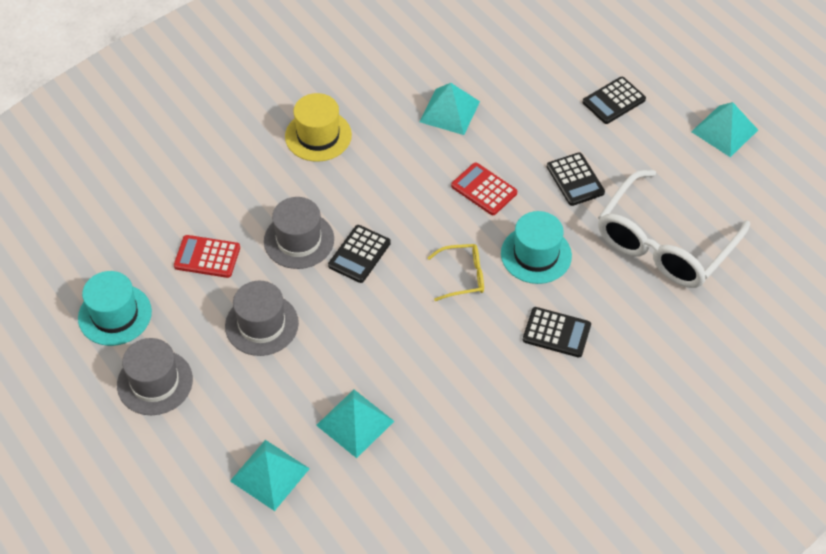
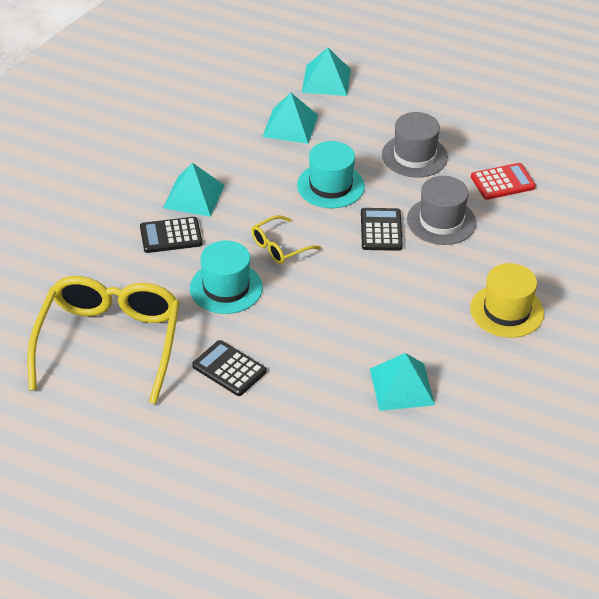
camera: 150 degrees right, 10 degrees down
turquoise hat [78,271,152,346] -> turquoise hat moved to [297,141,365,208]
grey hat [117,338,193,415] -> none
red calculator [451,162,517,215] -> none
black calculator [583,77,646,124] -> none
white glasses [598,170,750,288] -> yellow glasses [27,276,180,404]
turquoise pyramid [691,102,758,157] -> turquoise pyramid moved to [163,163,224,217]

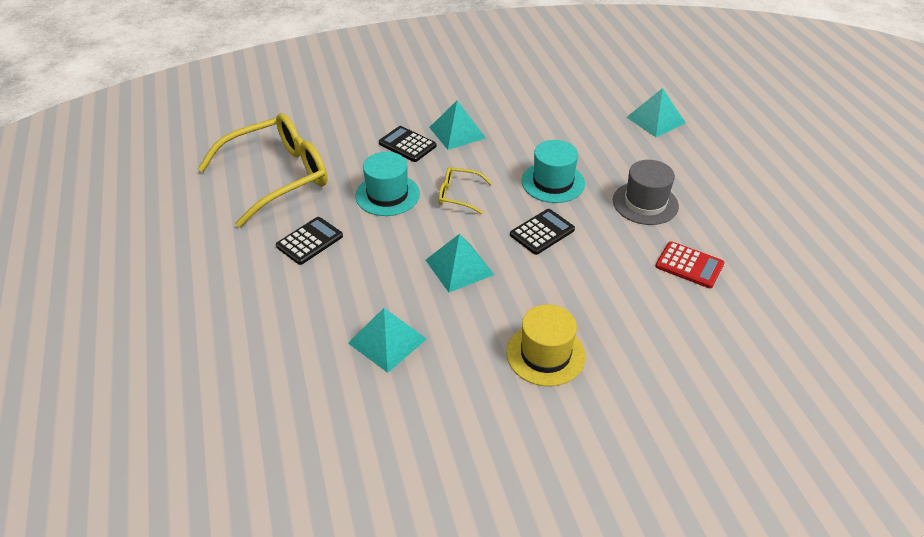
camera: 50 degrees right, 0 degrees up
black calculator [192,340,266,396] -> black calculator turned 45 degrees clockwise [276,217,343,265]
turquoise pyramid [262,93,318,144] -> turquoise pyramid moved to [426,234,494,293]
grey hat [407,176,476,245] -> none

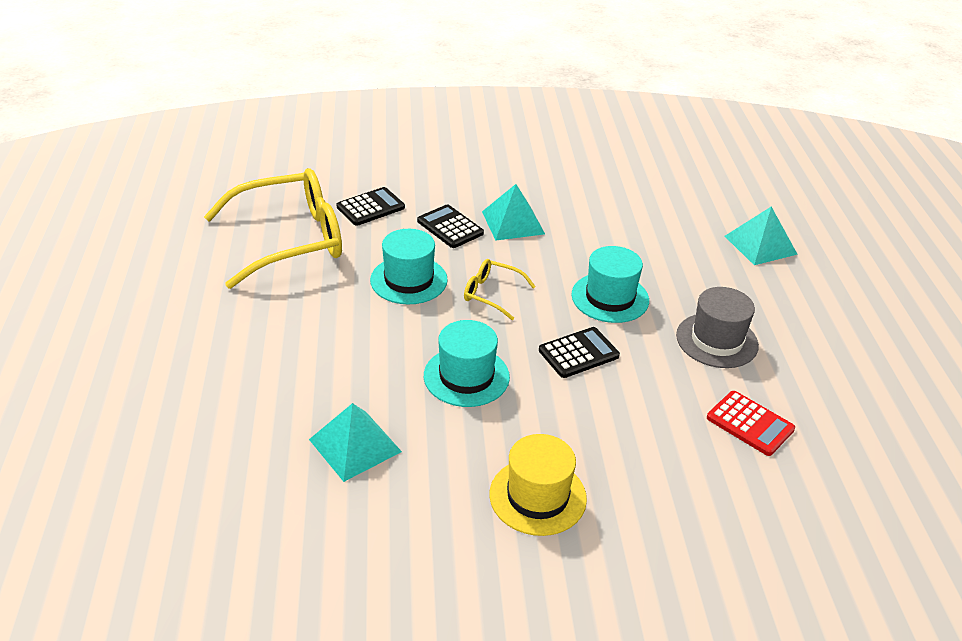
camera: 10 degrees right, 5 degrees down
black calculator [276,217,343,265] -> black calculator moved to [336,187,405,226]
turquoise pyramid [426,234,494,293] -> turquoise hat [424,320,510,407]

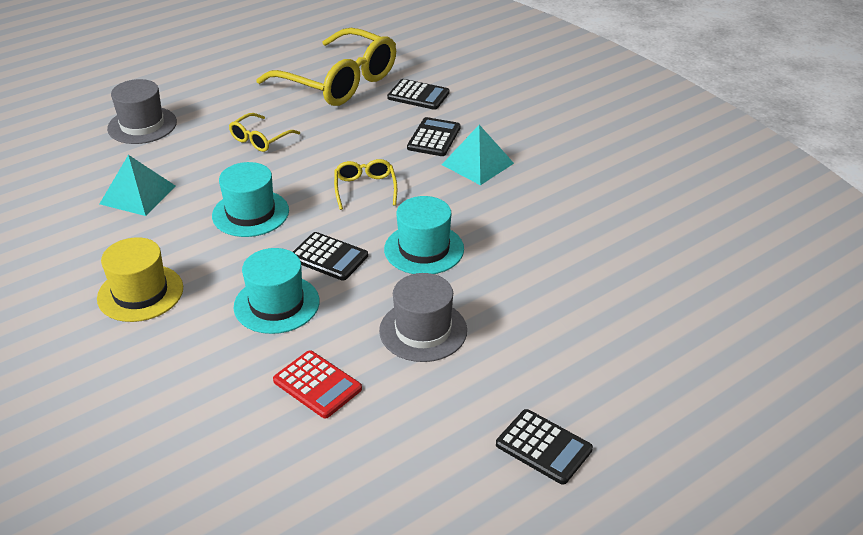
camera: 60 degrees right, 0 degrees up
turquoise hat [370,229,448,305] -> turquoise hat moved to [234,248,320,334]
red calculator [707,391,795,456] -> red calculator turned 60 degrees counterclockwise [273,350,362,419]
turquoise pyramid [725,207,798,265] -> none
none -> grey hat [107,79,177,144]
none -> yellow glasses [229,113,300,152]
none -> black calculator [496,409,593,485]

